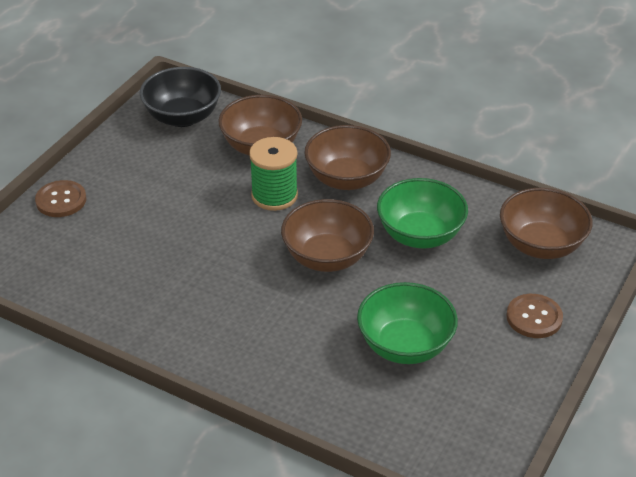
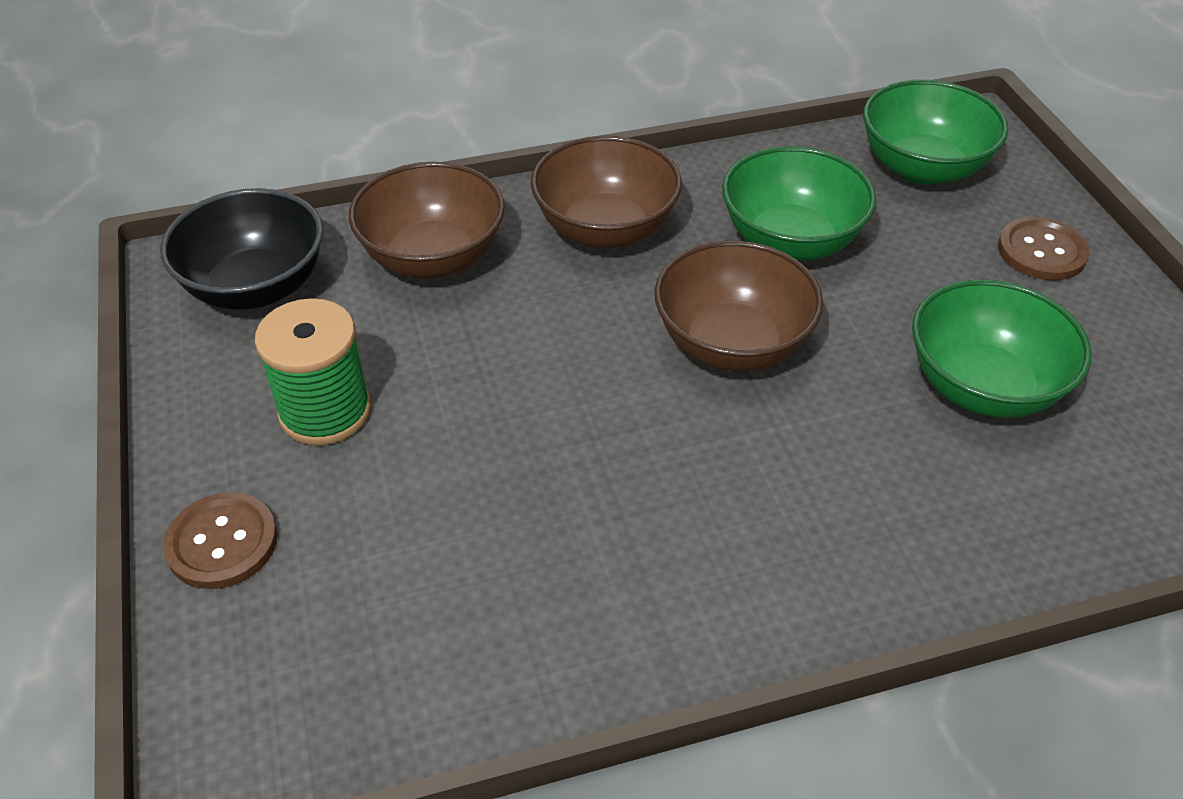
camera: 45 degrees left, 5 degrees up
green spool [249,137,298,211] -> green spool moved to [255,298,371,446]
brown bowl [500,188,593,259] -> green bowl [863,80,1008,185]

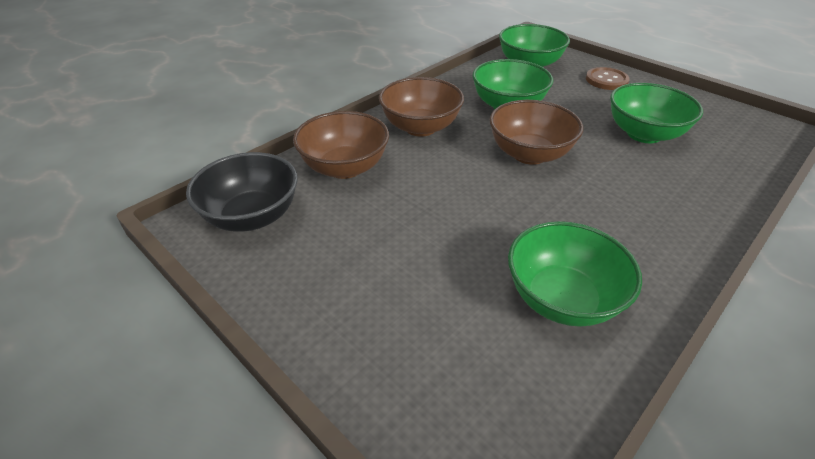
camera: 30 degrees left, 5 degrees down
brown button [163,492,277,589] -> none
green spool [255,298,371,446] -> none
none -> green bowl [508,221,642,327]

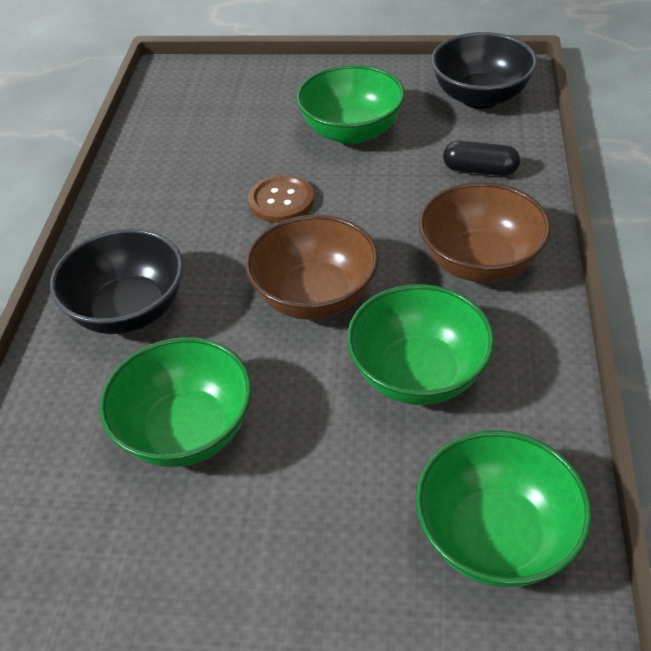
camera: 145 degrees right, 5 degrees up
brown bowl [293,111,389,179] -> black capsule [443,141,520,176]
green bowl [508,221,642,327] -> green bowl moved to [296,65,405,145]
brown button [586,67,630,90] -> brown button moved to [248,175,314,223]
none -> black bowl [50,228,184,334]

